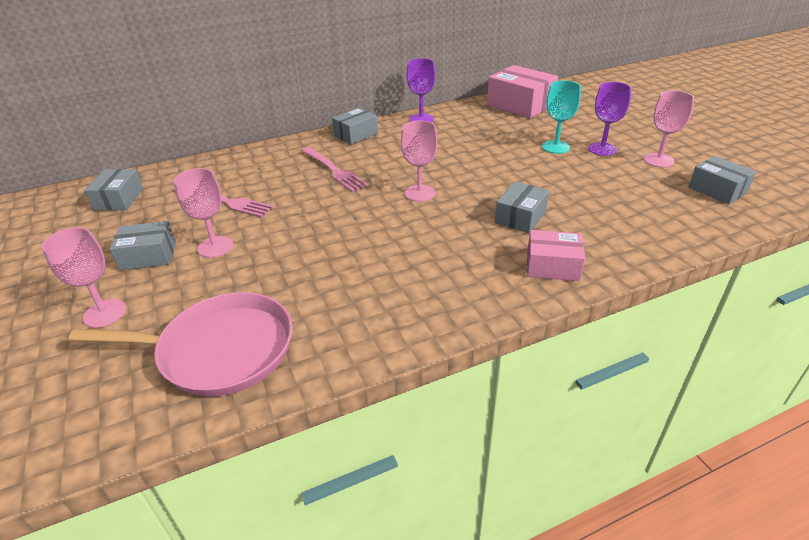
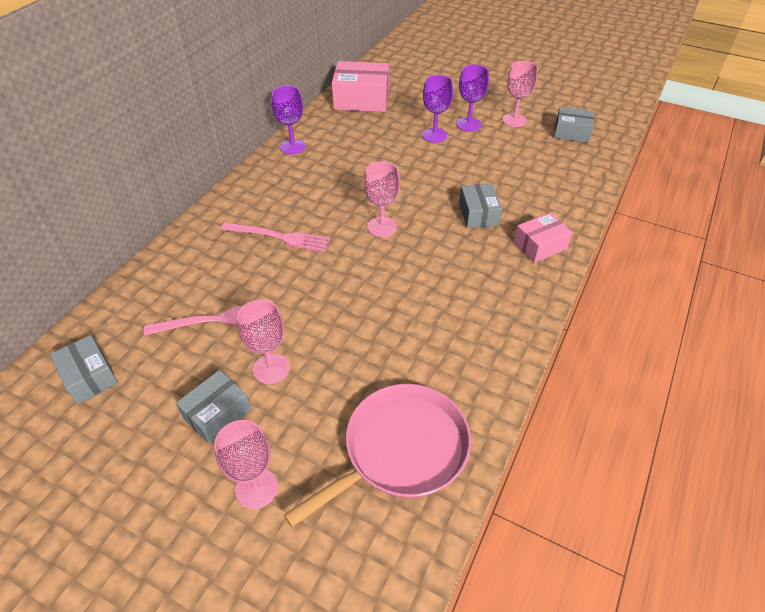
camera: 40 degrees left, 10 degrees up
grey box [332,108,378,145] -> none
turquoise goblet [542,80,581,154] -> purple goblet [422,75,453,143]

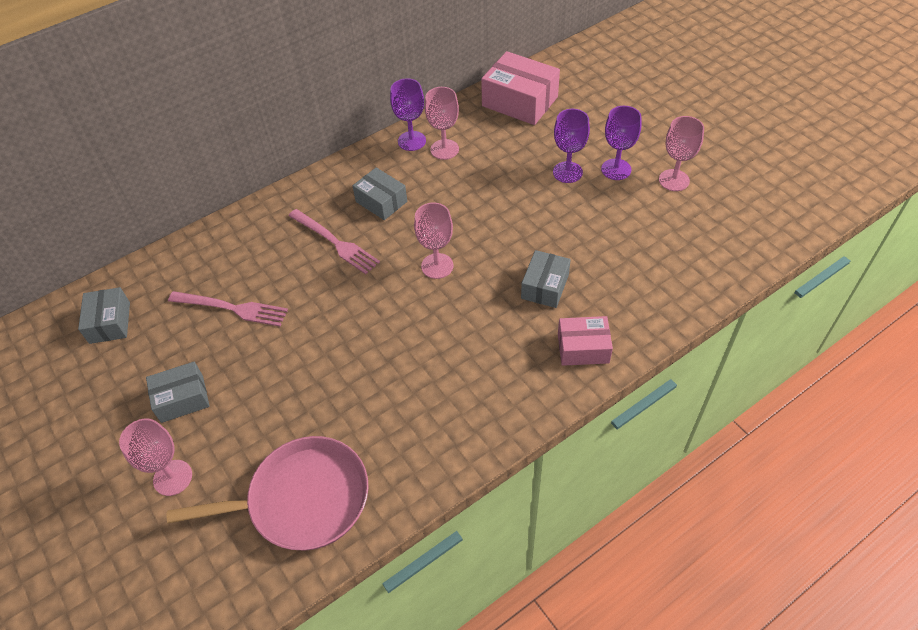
camera: 30 degrees right, 5 degrees up
pink goblet [237,299,290,384] -> pink goblet moved to [425,87,459,160]
grey box [554,107,594,143] -> grey box moved to [353,167,407,220]

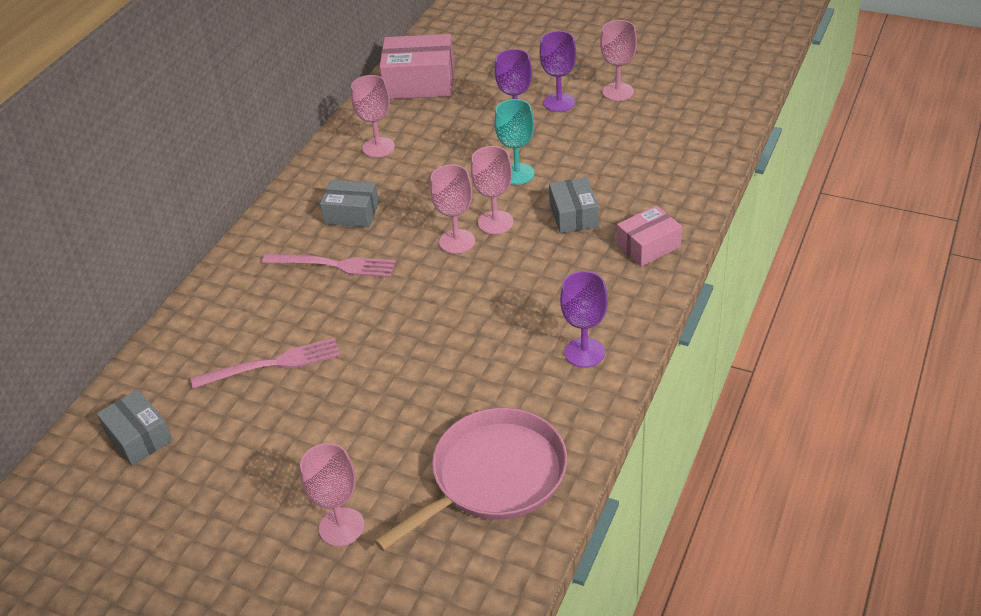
camera: 30 degrees left, 10 degrees down
grey box [146,361,210,423] -> none
purple goblet [390,78,426,151] -> purple goblet moved to [560,271,608,368]
none -> pink goblet [471,146,513,234]
none -> turquoise goblet [495,99,534,185]

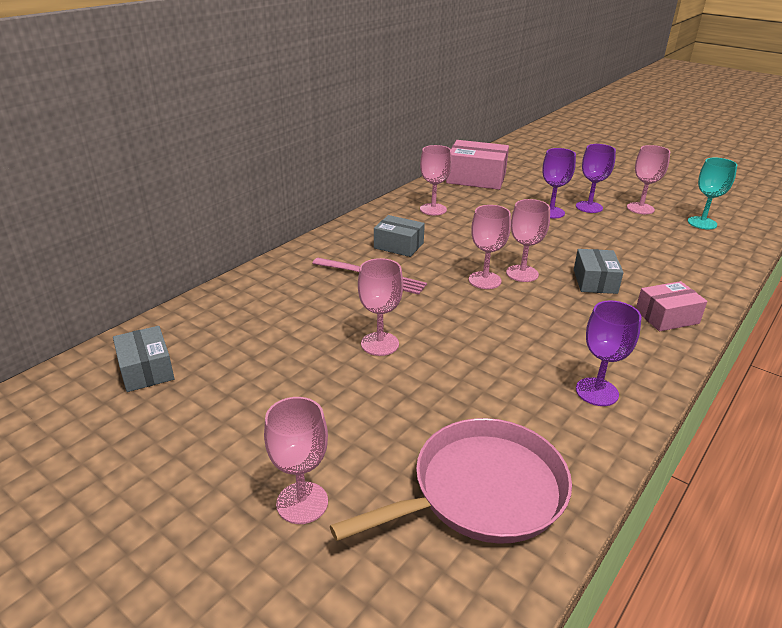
camera: 10 degrees right, 10 degrees down
pink fork [191,338,340,389] -> none
turquoise goblet [495,99,534,185] -> turquoise goblet moved to [688,157,737,229]
none -> pink goblet [358,258,403,356]

